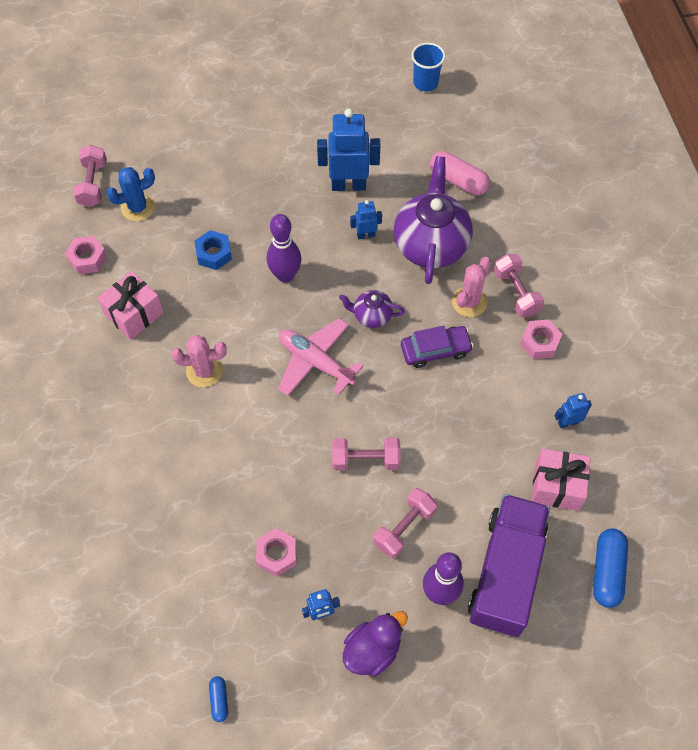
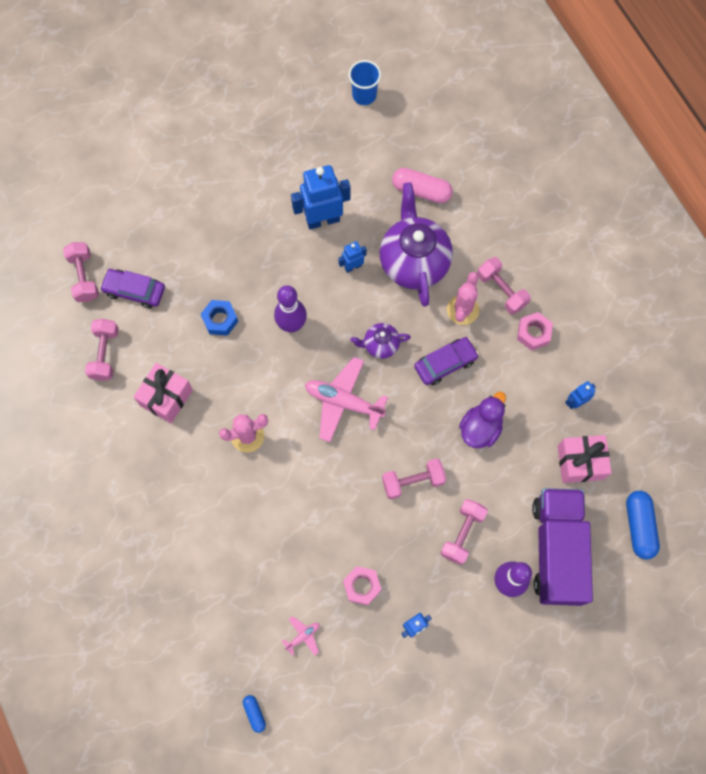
camera: 15 degrees left, 10 degrees up
pink nut [65,236,107,274] -> pink dumbbell [85,319,119,381]
blue cactus [106,167,155,221] -> purple car [100,269,165,308]
blue capsule [209,676,228,722] -> blue capsule moved to [243,695,266,733]
purple duck [343,611,408,677] -> purple duck moved to [459,392,506,448]
none -> pink plane [282,616,319,656]

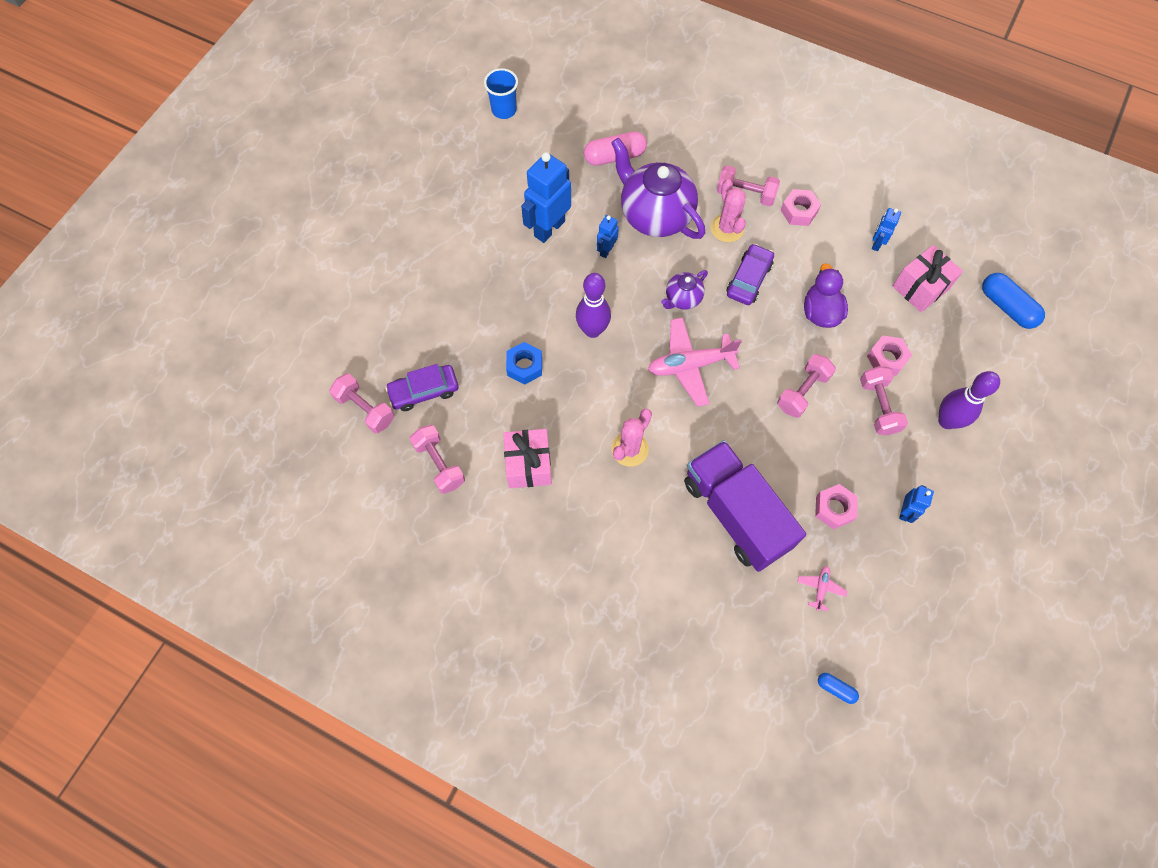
camera: 35 degrees left, 5 degrees down
purple truck [532,488,593,606] -> purple truck moved to [684,440,806,572]
none -> pink nut [867,335,912,376]

